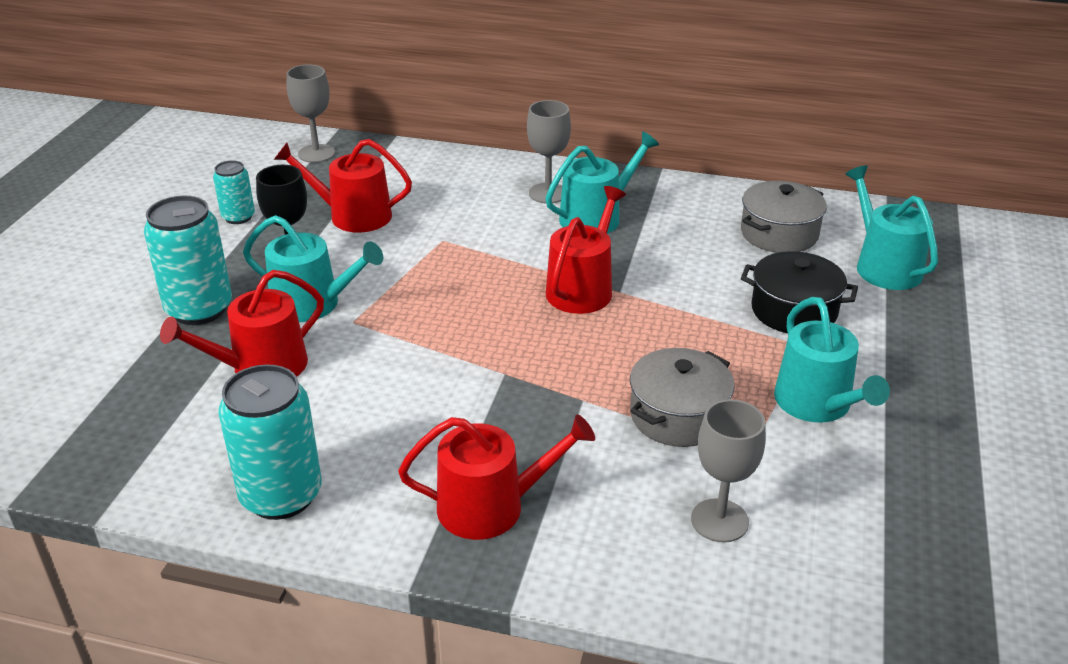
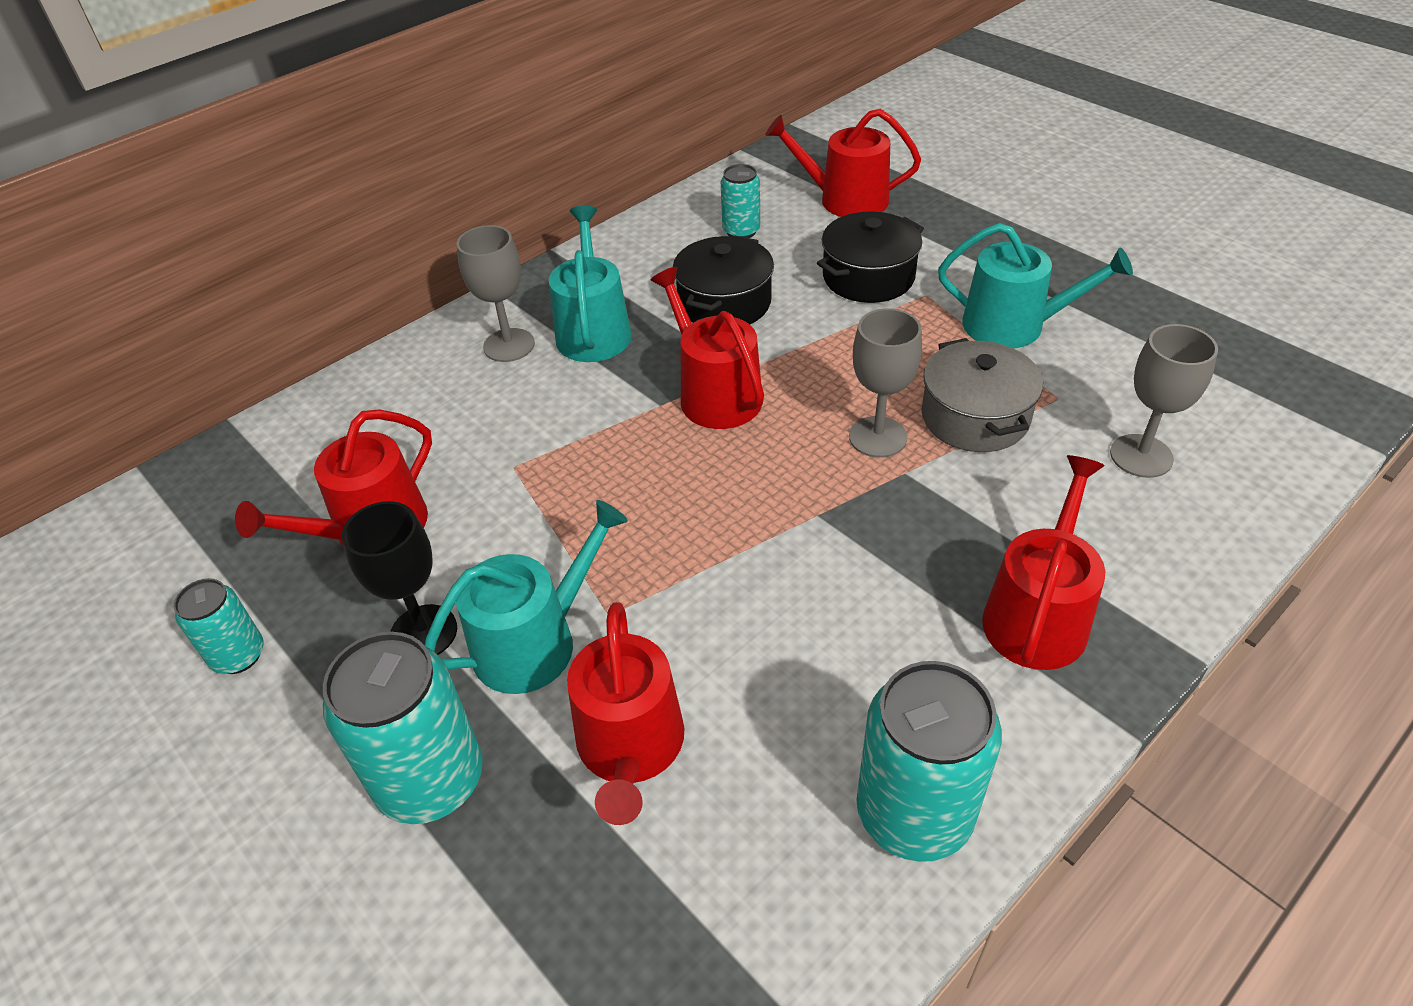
camera: 55 degrees left, 10 degrees up
grey goblet [287,65,335,163] -> grey goblet moved to [849,308,922,458]
grey pot [741,181,827,253] -> turquoise can [721,164,760,238]
turquoise watering can [845,165,938,290] -> red watering can [765,109,921,217]
none -> black pot [673,235,774,324]

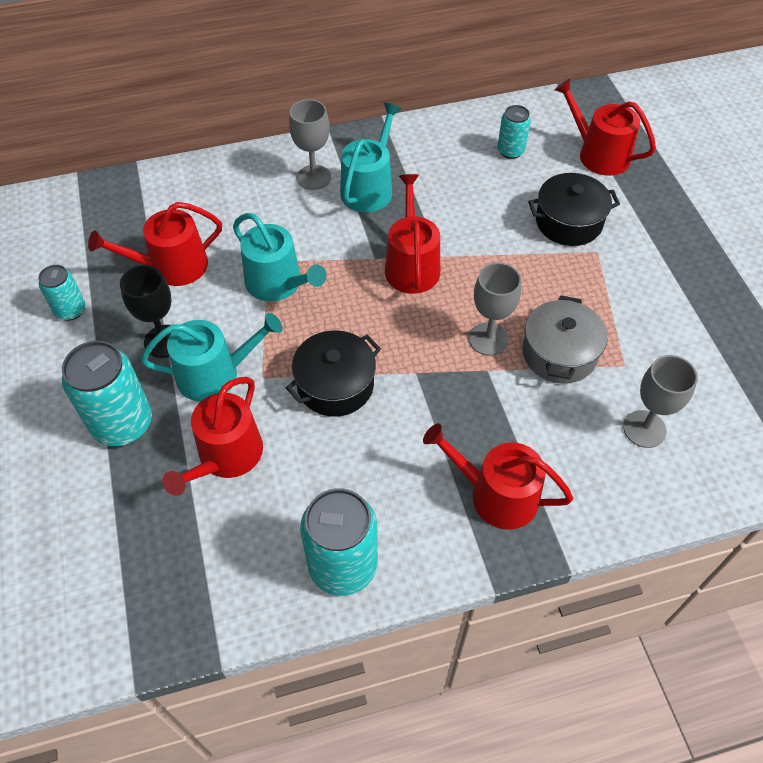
camera: 25 degrees right, 10 degrees up
black pot [673,235,774,324] -> black pot moved to [286,330,381,417]
turquoise watering can [938,223,1133,348] -> turquoise watering can moved to [233,213,326,301]
red watering can [982,455,1105,670] -> red watering can turned 120 degrees counterclockwise [423,423,573,530]

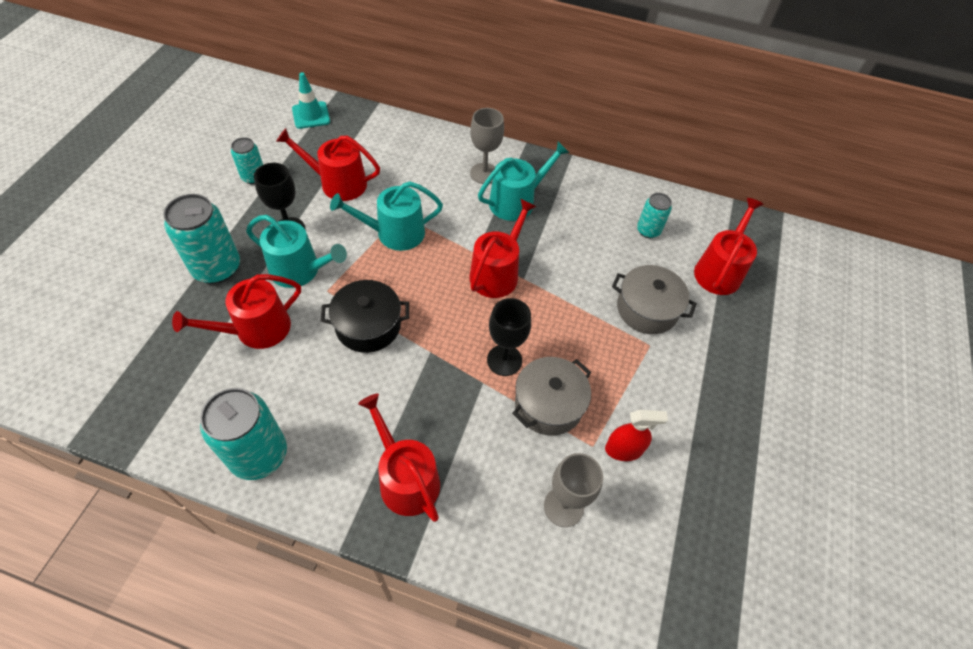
camera: 30 degrees right, 0 degrees up
turquoise watering can [233,213,326,301] -> turquoise watering can turned 90 degrees clockwise [330,181,443,251]
grey goblet [469,263,521,356] -> black goblet [487,298,531,376]
black pot [528,173,620,246] -> grey pot [612,265,697,334]
red watering can [554,79,656,176] -> red watering can turned 45 degrees clockwise [694,198,764,295]
none -> turquoise traffic cone [292,72,330,129]
none -> red spray bottle [605,410,668,461]

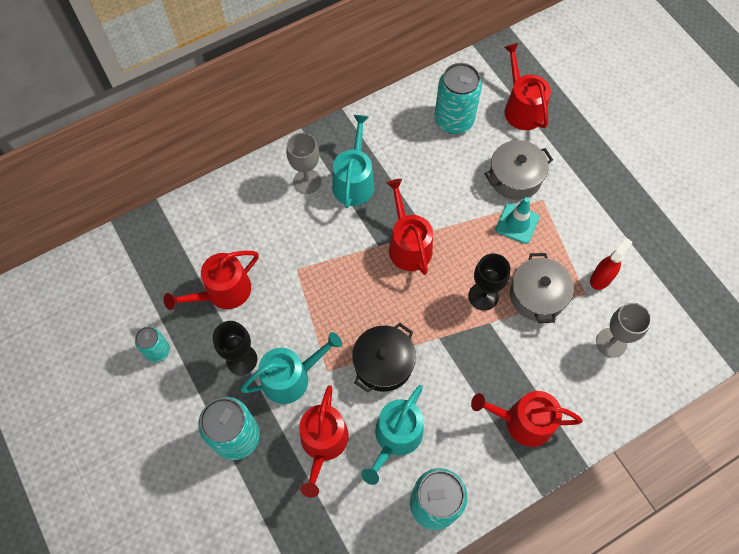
camera: 45 degrees left, 10 degrees up
turquoise traffic cone [292,72,330,129] -> turquoise traffic cone moved to [496,197,539,244]
turquoise watering can [330,181,443,251] -> turquoise watering can moved to [361,385,423,485]
turquoise can [637,193,672,238] -> turquoise can [435,63,482,134], size x1.79

